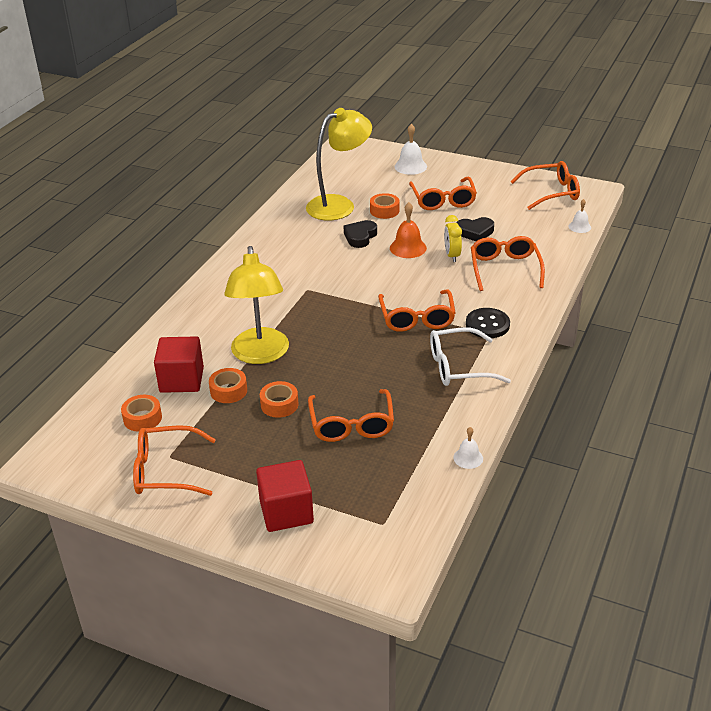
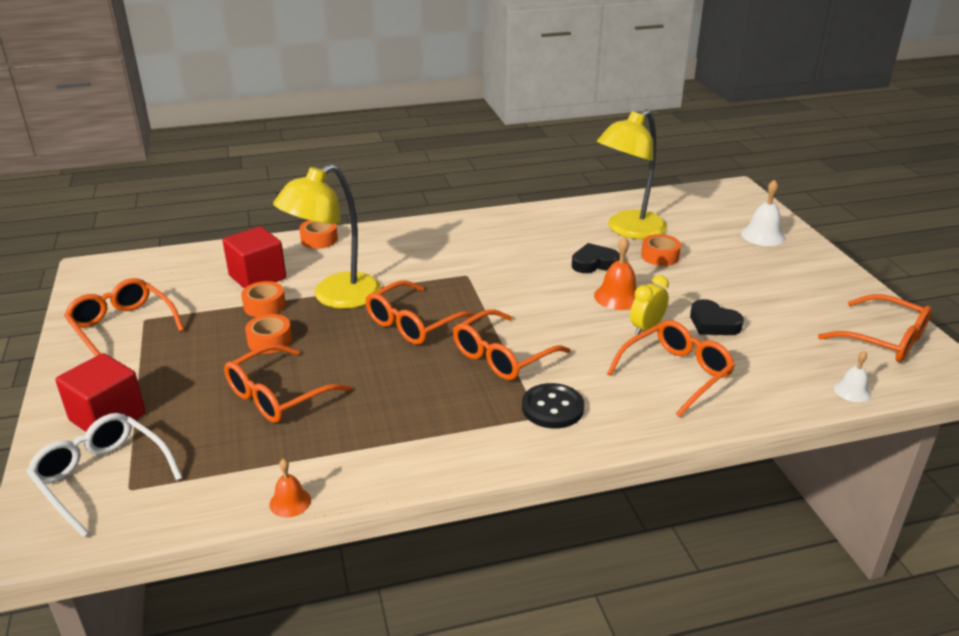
camera: 50 degrees right, 5 degrees down
orange tape [121,395,162,432] -> orange tape moved to [299,220,338,249]
yellow lamp [306,108,372,220] -> yellow lamp turned 120 degrees clockwise [597,109,667,239]
orange glasses [409,177,477,210] -> orange glasses moved to [366,281,476,345]
white glasses [430,327,511,386] -> white glasses moved to [26,413,182,537]
white bell [453,427,483,469] -> orange bell [270,459,311,517]

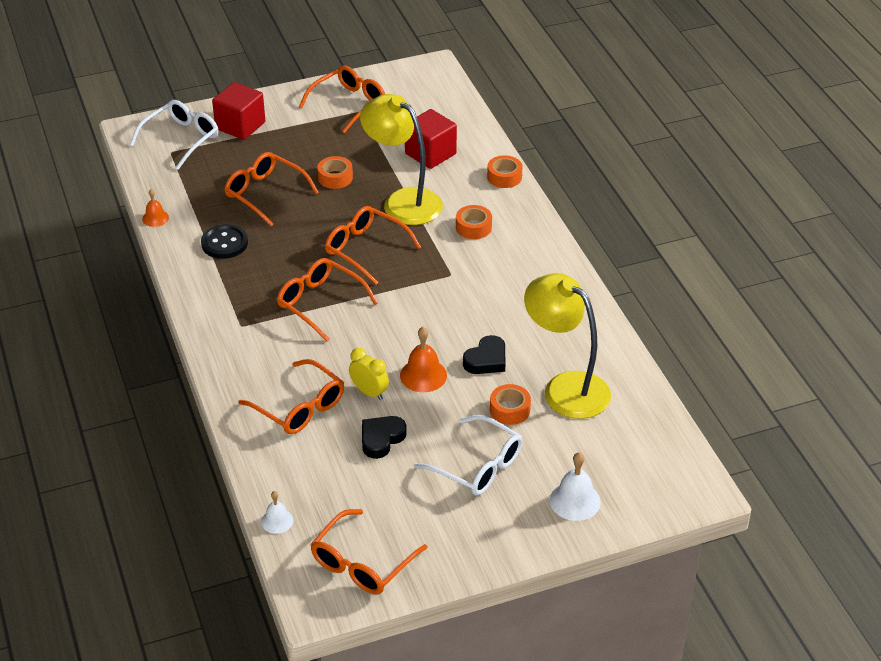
camera: 85 degrees right, 10 degrees up
orange tape [241,281,286,317] -> orange tape moved to [456,205,492,239]
black button [522,383,584,428] -> black button moved to [201,224,248,259]
black heart [572,243,620,273] -> black heart turned 60 degrees clockwise [463,335,505,374]
none -> white glasses [414,415,523,495]

